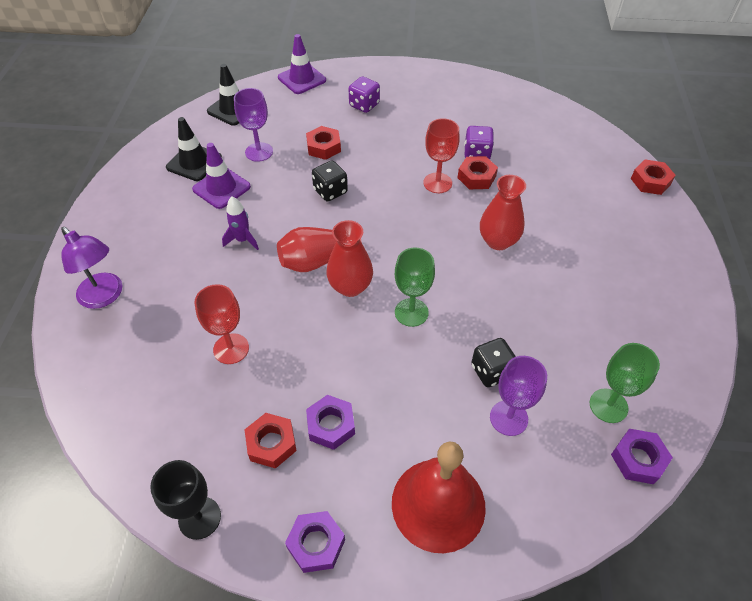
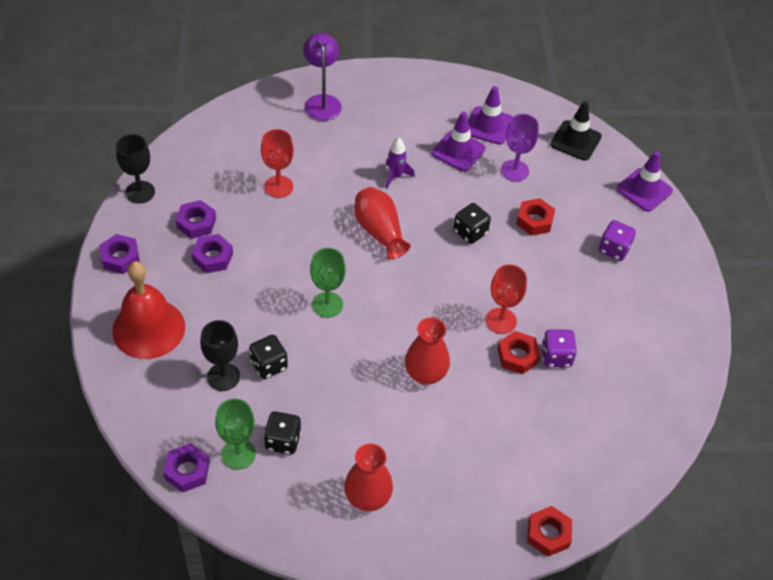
camera: 80 degrees right, 0 degrees up
purple lamp [61,227,122,309] -> purple lamp turned 135 degrees clockwise [303,33,342,121]
black traffic cone [166,117,222,181] -> purple traffic cone [468,86,512,145]
red nut [244,413,297,468] -> purple nut [176,200,216,239]
red vase [327,220,373,297] -> red vase moved to [344,443,393,511]
purple goblet [490,356,547,436] -> black goblet [200,320,240,391]
none -> black dice [264,411,301,455]

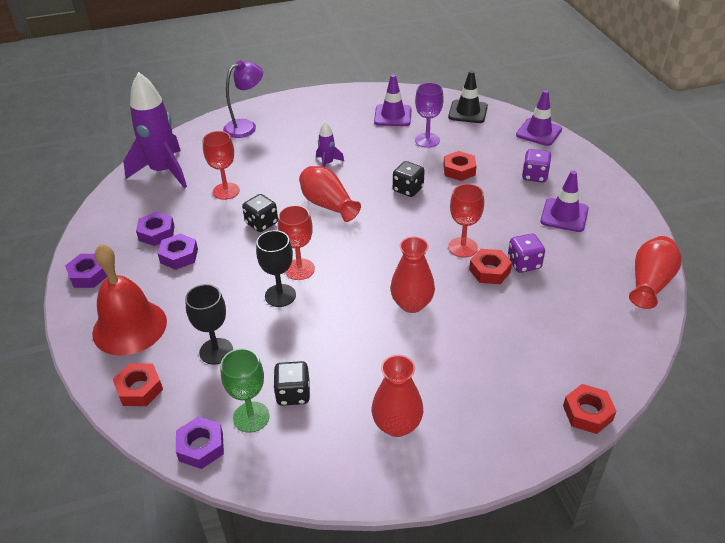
camera: 10 degrees left, 10 degrees down
black goblet [116,134,155,204] -> black goblet moved to [256,230,296,307]
black dice [249,335,288,379] -> black dice moved to [242,194,278,232]
purple lamp [303,33,342,121] -> purple lamp turned 75 degrees clockwise [223,60,263,138]
green goblet [310,248,346,318] -> red goblet [278,205,315,280]
purple traffic cone [432,111,486,172] -> purple traffic cone moved to [540,171,589,232]
none -> red nut [113,363,163,406]
none -> purple rocket [123,72,187,188]
none -> red vase [629,236,682,309]

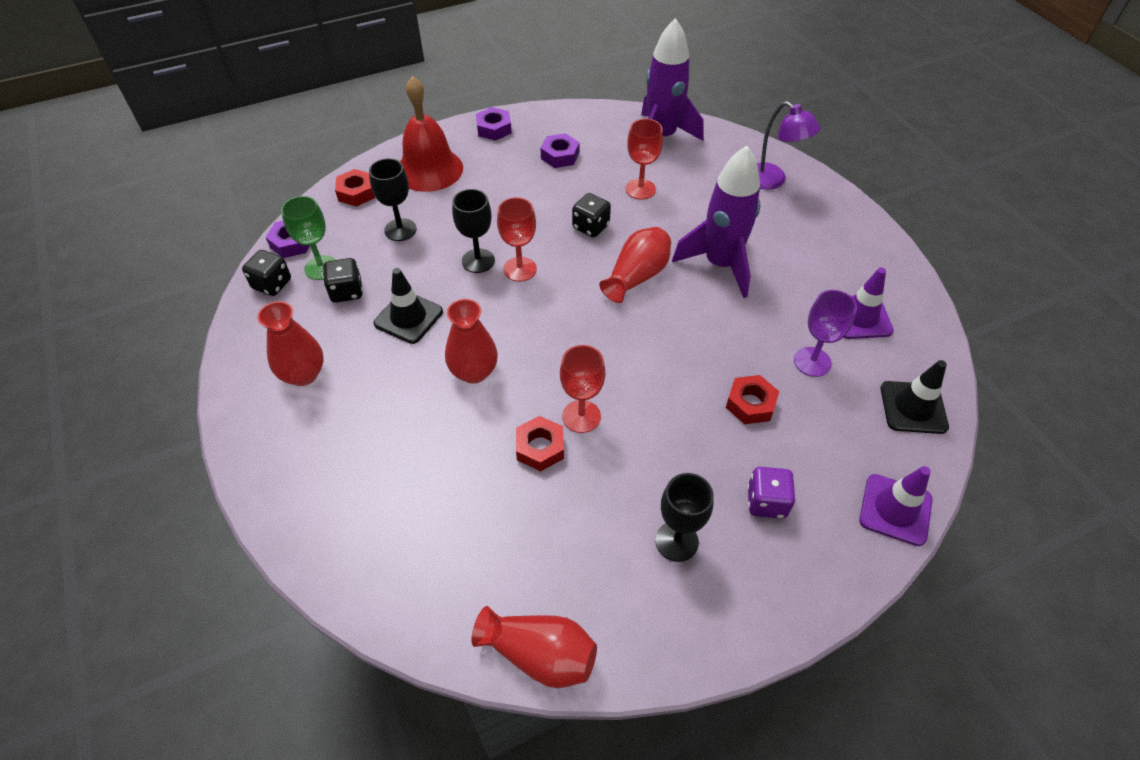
camera: 80 degrees right, 10 degrees up
purple nut [158,233,198,270] -> none
purple rocket [316,121,345,167] -> purple rocket [672,146,760,298], size x2.19
black dice [393,161,425,197] -> black dice moved to [242,250,291,296]
purple dice [508,234,545,273] -> none
purple traffic cone [540,171,589,232] -> black goblet [655,473,714,562]
red nut [563,384,616,434] -> none
none -> black traffic cone [374,268,443,344]

